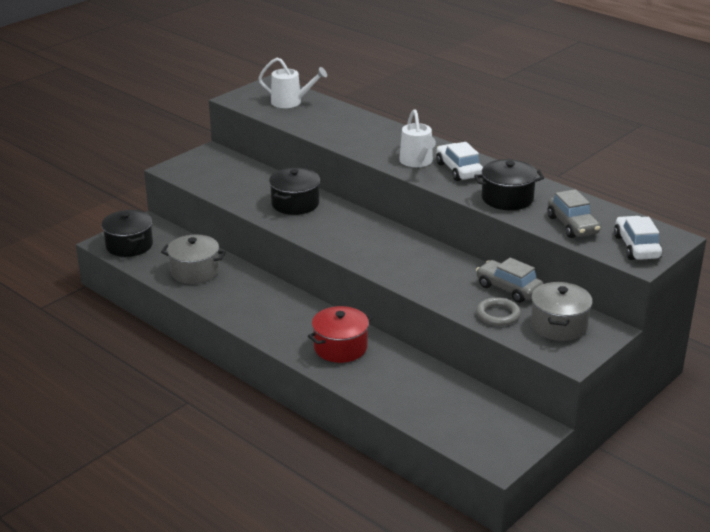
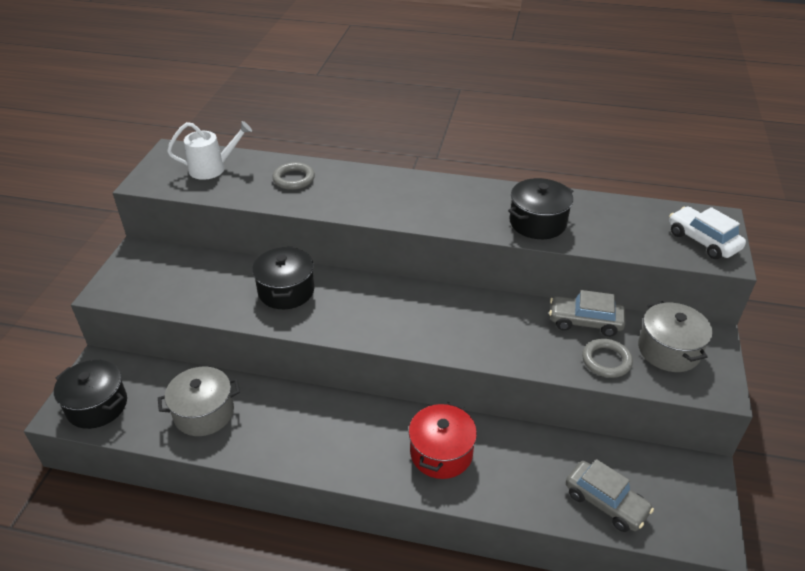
camera: 30 degrees left, 10 degrees up
white watering can [399,109,436,167] -> none
white car [436,142,483,181] -> none
grey car [548,189,601,238] -> grey car moved to [566,459,654,532]
none -> grey ring [273,162,315,190]

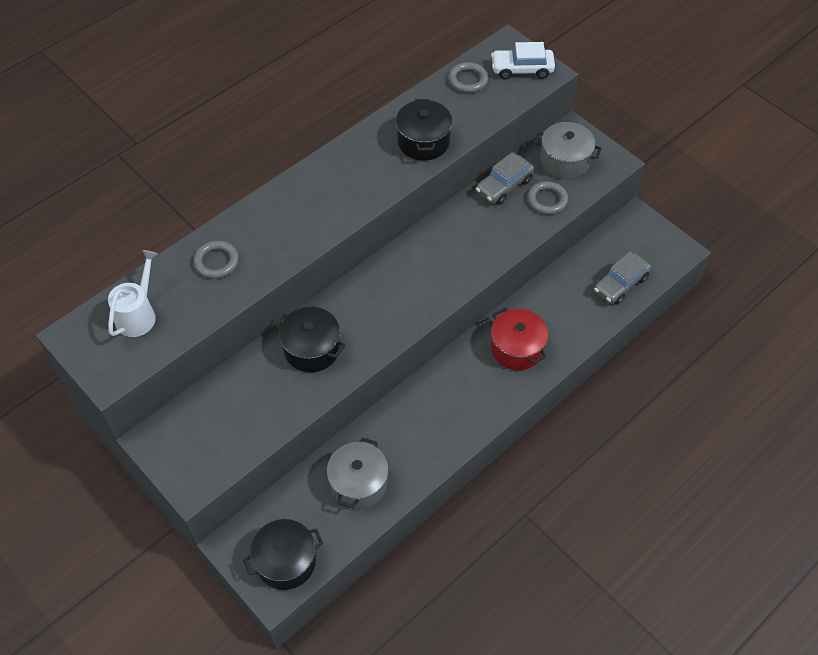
camera: 55 degrees left, 15 degrees up
grey car [566,459,654,532] -> grey car turned 150 degrees clockwise [594,251,651,305]
none -> grey ring [449,62,489,93]

